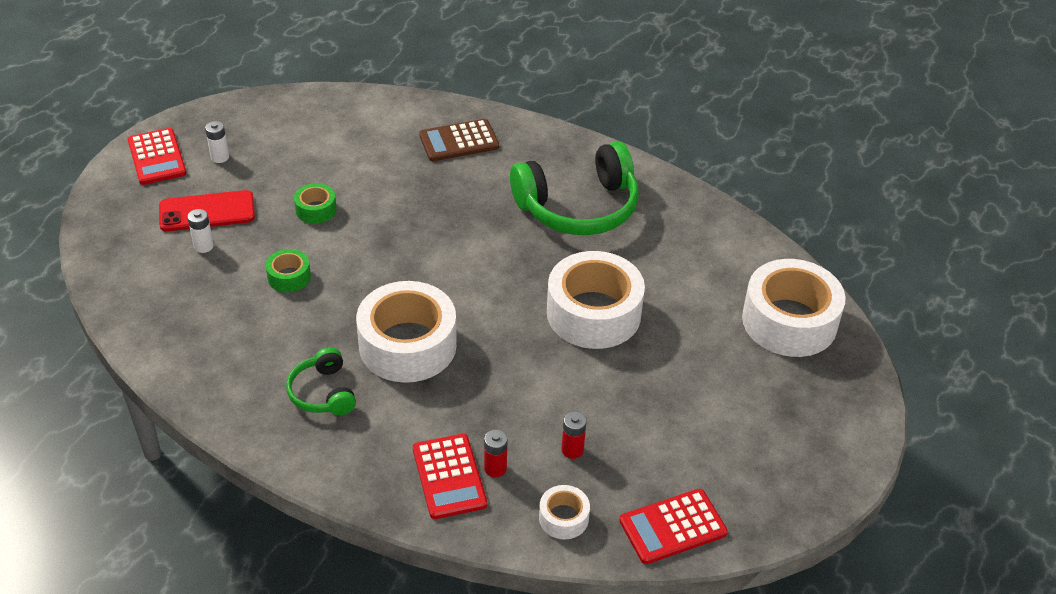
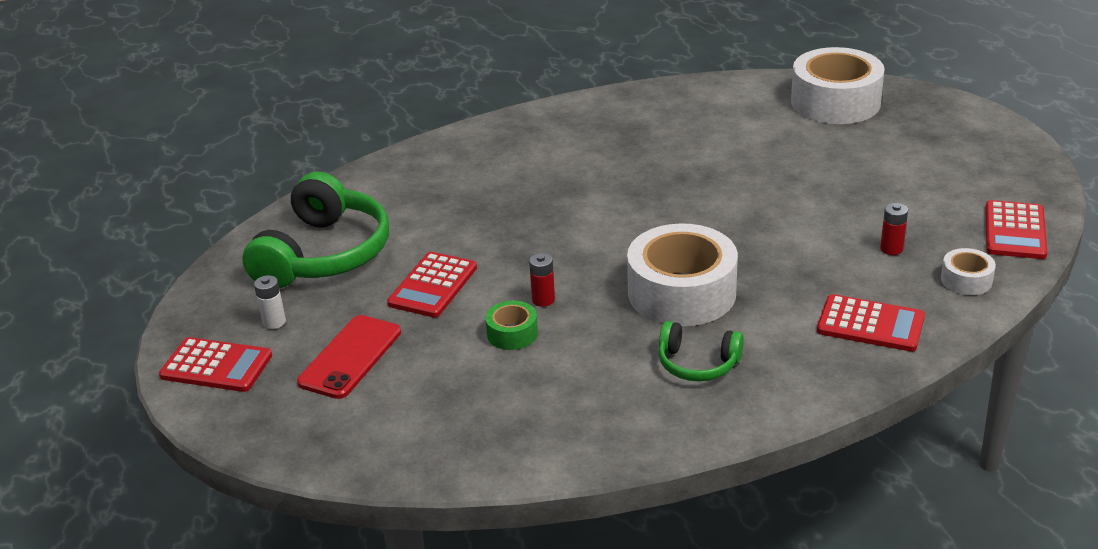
camera: 50 degrees left, 10 degrees down
white battery [187,209,214,253] -> none
green tape [294,183,337,224] -> red calculator [387,252,477,318]
brown calculator [419,119,499,161] -> none
red battery [484,430,508,477] -> red battery moved to [529,253,555,307]
green headphones [510,142,639,235] -> green headphones moved to [242,172,389,289]
white tape [547,251,645,349] -> none

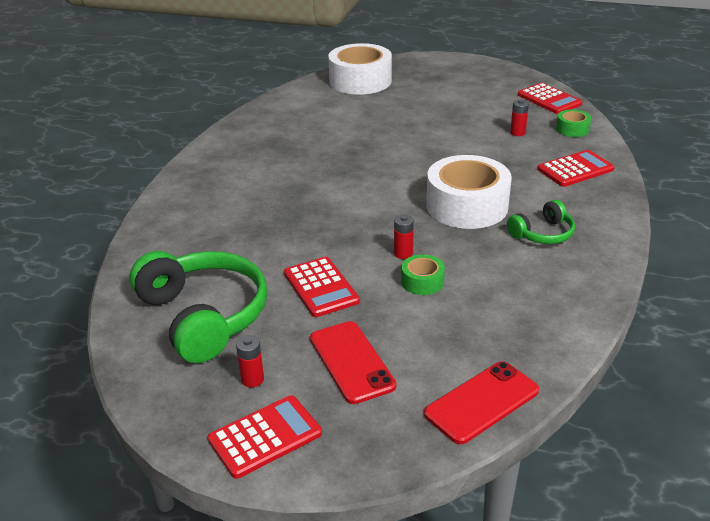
camera: 50 degrees left, 0 degrees up
white battery [254,275,286,329] -> red battery [236,335,264,387]
white tape [941,248,996,295] -> green tape [556,109,591,137]
none -> red phone [424,361,539,444]

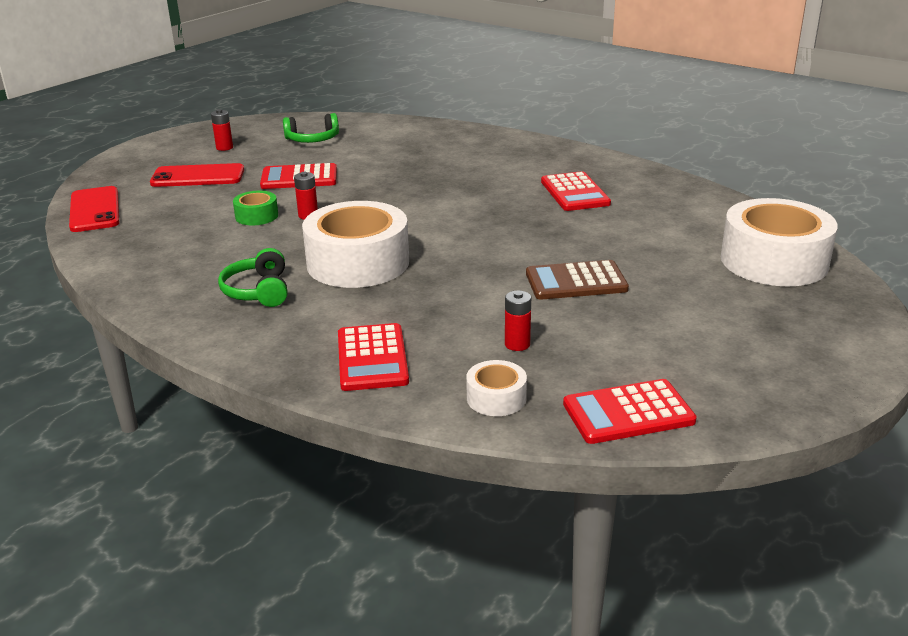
camera: 110 degrees right, 5 degrees down
green headphones [129,251,268,363] -> green headphones [283,113,339,143], size x0.51
red calculator [208,395,322,479] -> red calculator moved to [541,171,611,211]
green tape [556,109,591,137] -> white tape [466,360,527,416]
none -> brown calculator [526,260,629,300]

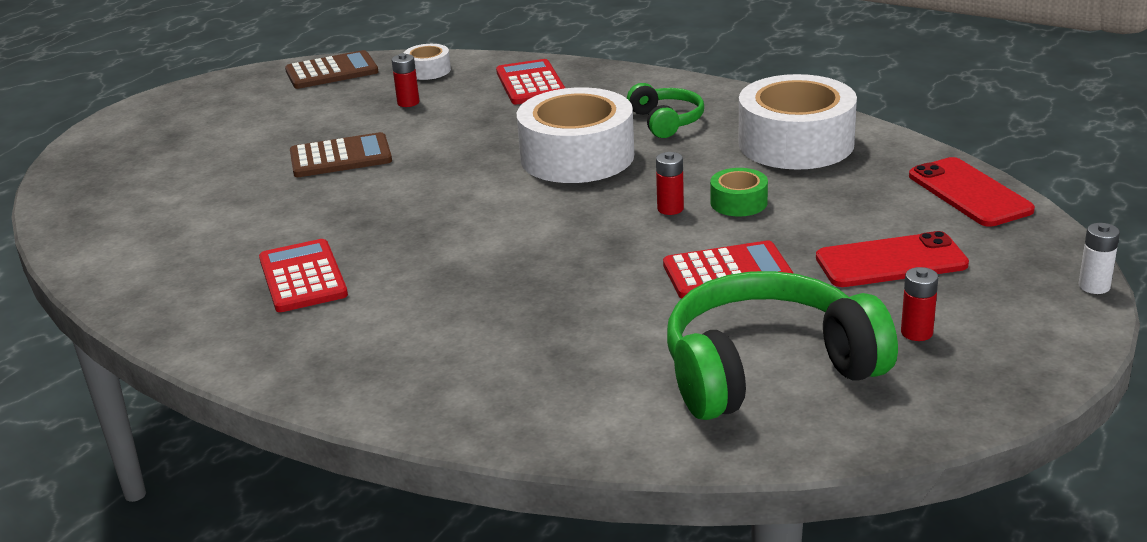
camera: 175 degrees right, 0 degrees up
green headphones [283,113,339,143] -> green headphones [667,271,898,420], size x1.95
red calculator [563,379,697,444] -> brown calculator [285,50,378,89]
white tape [721,198,838,286] -> white tape moved to [739,74,857,170]
none -> white battery [1079,223,1120,294]

